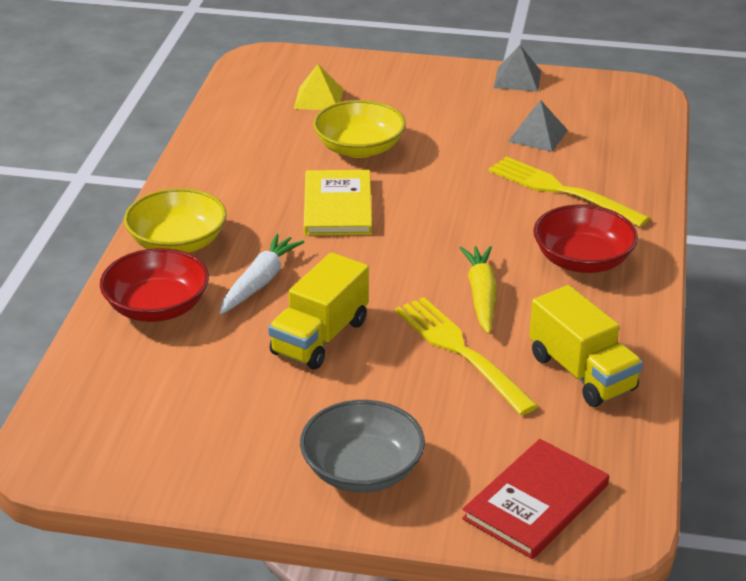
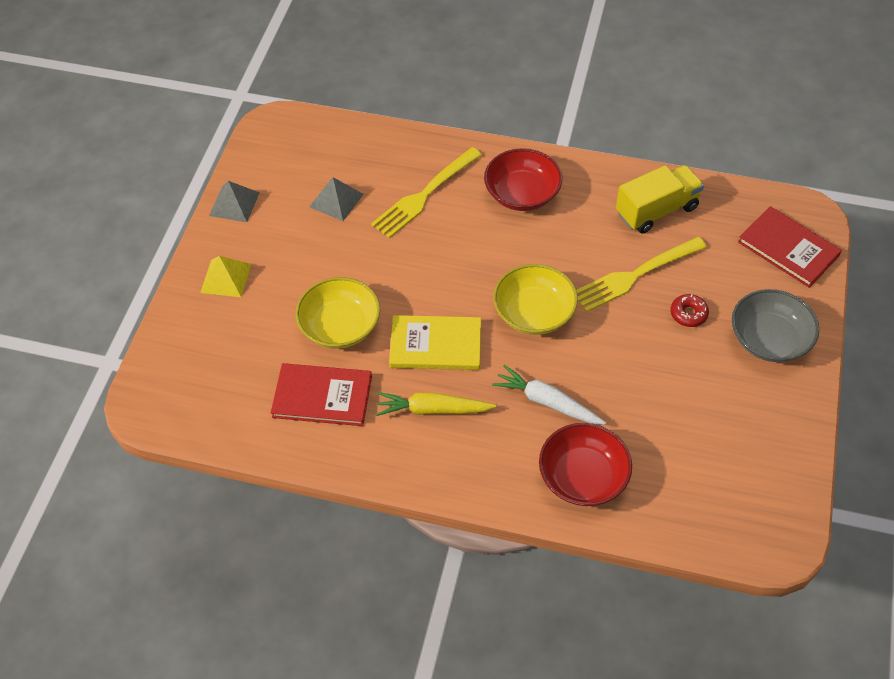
camera: 85 degrees left, 20 degrees up
yellow bowl [124,188,226,253] -> yellow bowl moved to [493,264,578,335]
yellow truck [268,252,369,369] -> none
yellow pyramid [294,64,343,110] -> yellow pyramid moved to [200,256,251,297]
yellow carrot [460,246,497,334] -> yellow carrot moved to [376,392,497,416]
none -> red book [271,363,372,426]
none -> red donut [670,294,709,327]

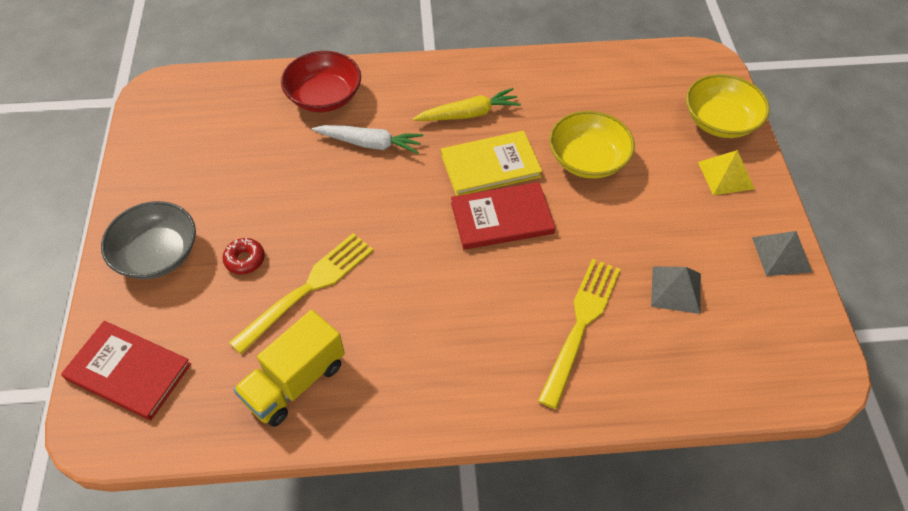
camera: 160 degrees right, 0 degrees up
red book [271,363,372,426] -> red book moved to [451,182,555,249]
red bowl [484,148,563,211] -> none
yellow bowl [493,264,578,335] -> yellow bowl moved to [686,74,769,138]

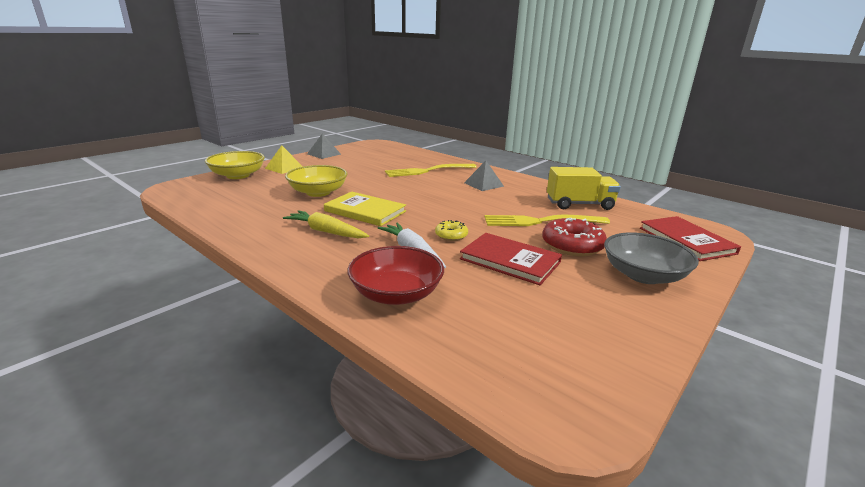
camera: 135 degrees left, 30 degrees down
red donut [222,238,265,274] -> red donut [542,218,607,256], size x1.80
red book [451,182,555,249] -> red book moved to [460,233,562,285]
grey pyramid [651,266,701,314] -> grey pyramid moved to [464,161,504,191]
none -> yellow donut [435,220,468,241]

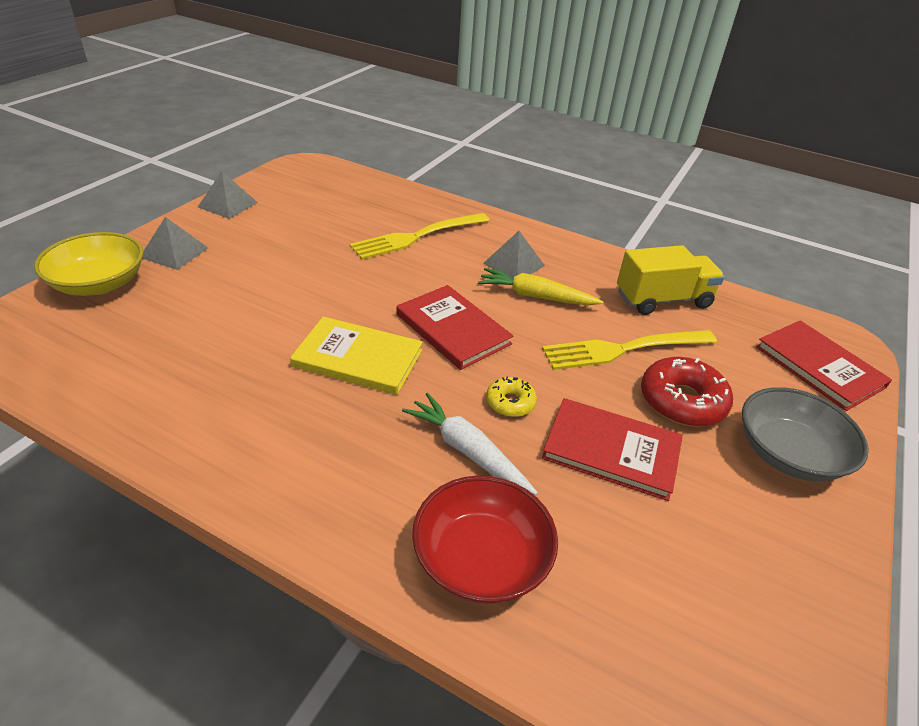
camera: 15 degrees left, 15 degrees up
yellow pyramid [265,145,303,174] -> grey pyramid [142,217,208,270]
yellow carrot [283,210,369,238] -> yellow carrot moved to [478,268,604,305]
yellow bowl [285,165,348,197] -> none
none -> red book [397,285,514,370]

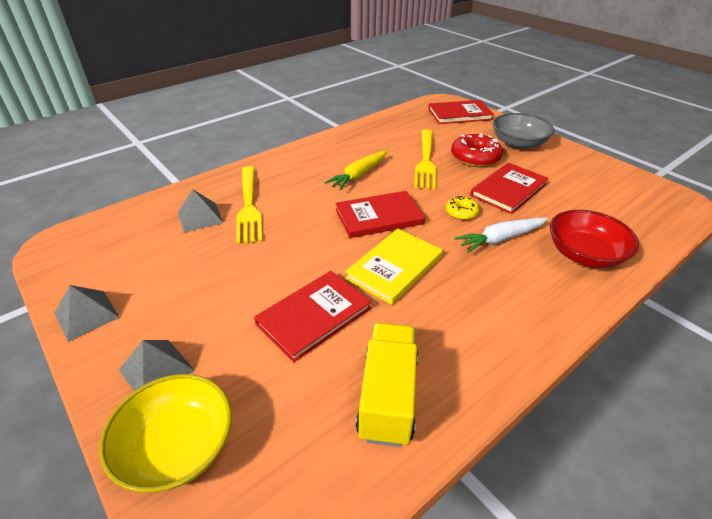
camera: 65 degrees left, 0 degrees up
grey pyramid [483,231,545,279] -> grey pyramid moved to [178,189,223,233]
yellow truck [617,245,725,315] -> yellow truck moved to [356,323,418,447]
none -> red book [254,271,371,362]

